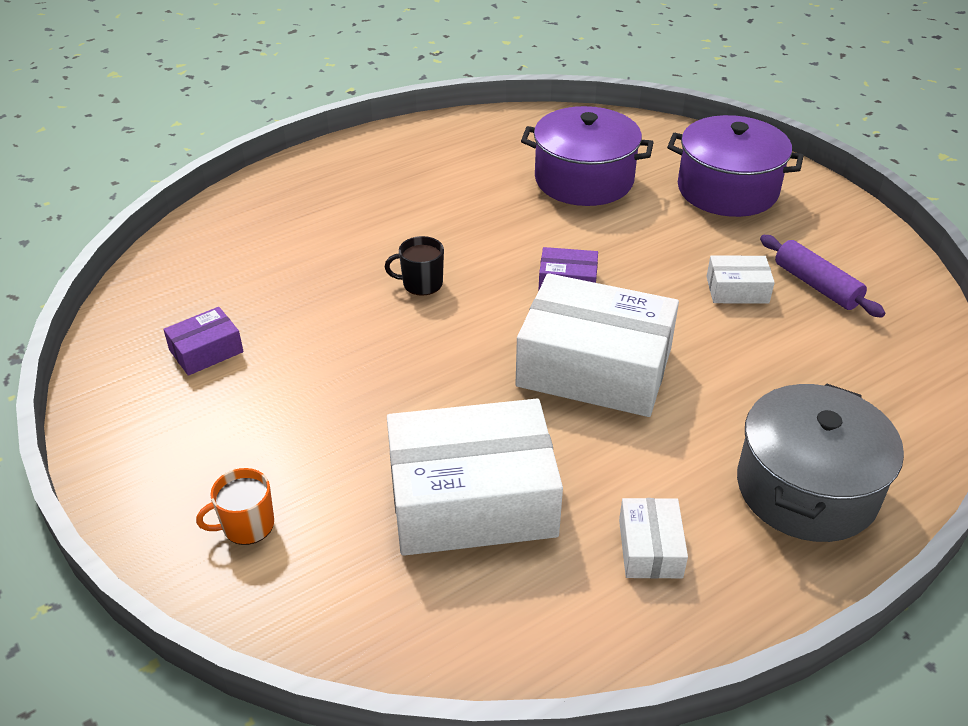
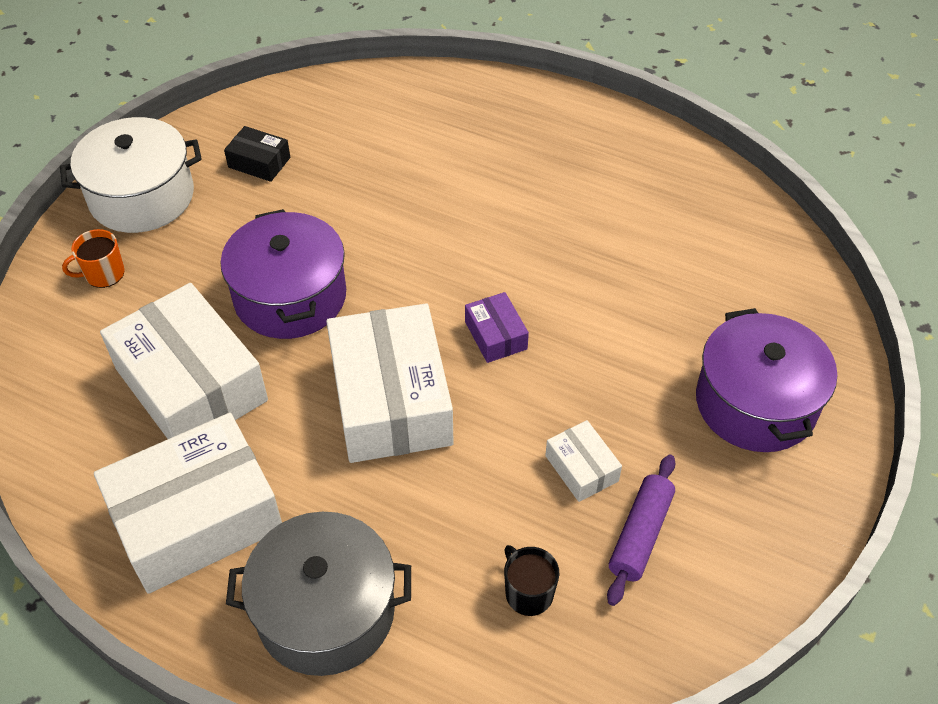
camera: 60 degrees right, 10 degrees up
purple box [163,307,243,376] -> black box [224,126,290,182]
orange mug [196,468,274,545] -> orange mug turned 60 degrees counterclockwise [62,229,125,288]
black mug [385,236,444,296] -> black mug moved to [504,545,559,616]
purple pot [521,106,654,206] -> purple pot moved to [220,209,346,339]
white box [619,498,688,579] -> white box [94,413,282,594], size x2.22
none -> white pot [60,117,202,233]

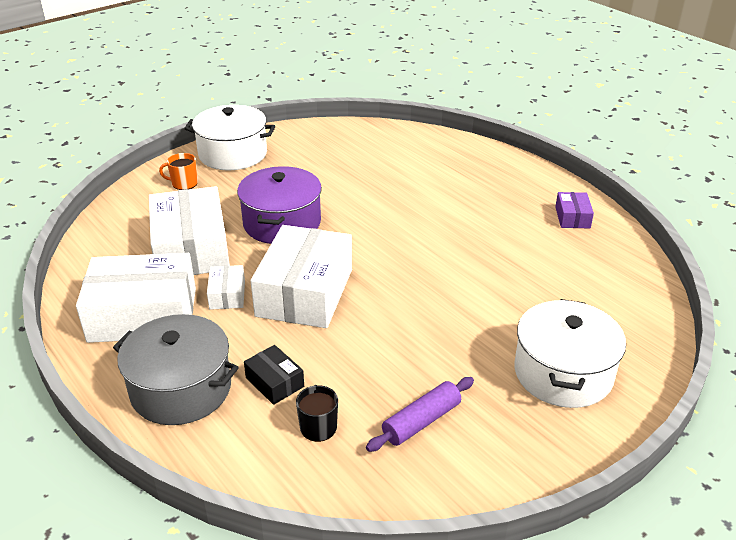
camera: 25 degrees right, 15 degrees down
black box [224,126,290,182] -> black box moved to [244,345,304,405]
purple box [465,292,529,363] -> purple box moved to [555,192,594,228]
white box [545,420,622,502] -> white box moved to [207,265,245,310]
purple pot [696,308,837,452] -> white pot [515,299,626,408]

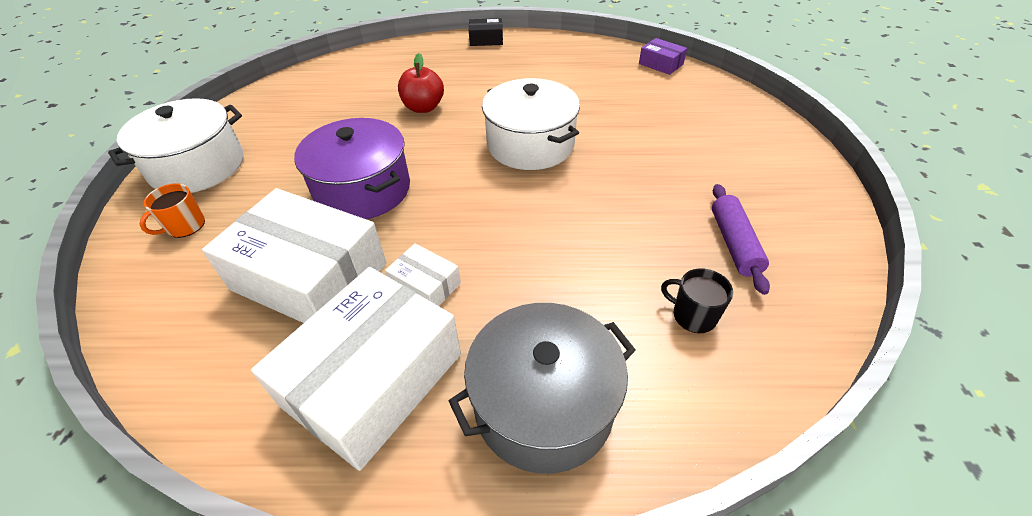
camera: 50 degrees left, 10 degrees up
black box [244,345,304,405] -> black box moved to [469,18,503,46]
white box [251,225,352,328] -> none
white pot [515,299,626,408] -> white pot moved to [482,78,580,170]
purple box [555,192,594,228] -> purple box moved to [639,38,687,75]
none -> red apple [398,53,444,113]

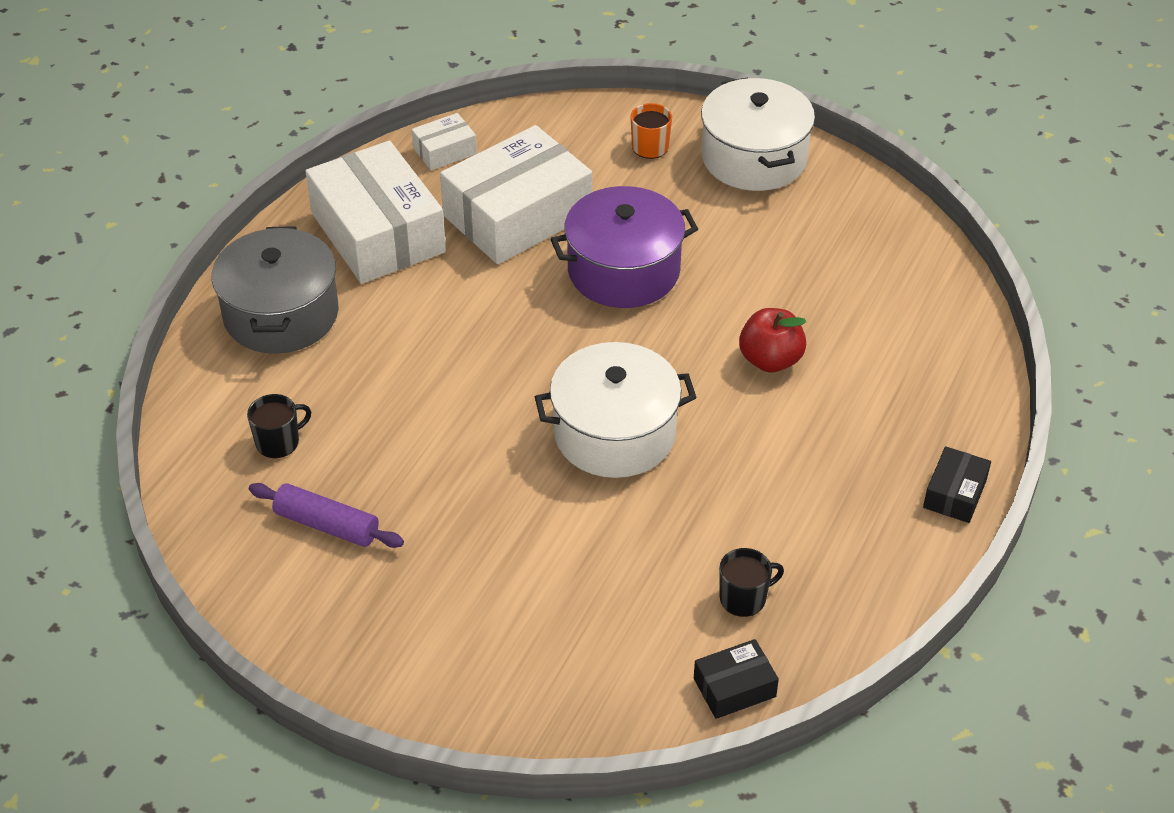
camera: 115 degrees right, 0 degrees up
white box [385,243,461,306] -> white box moved to [412,113,477,170]
purple box [639,38,687,75] -> black box [694,639,779,719]
none -> black mug [719,548,784,617]

